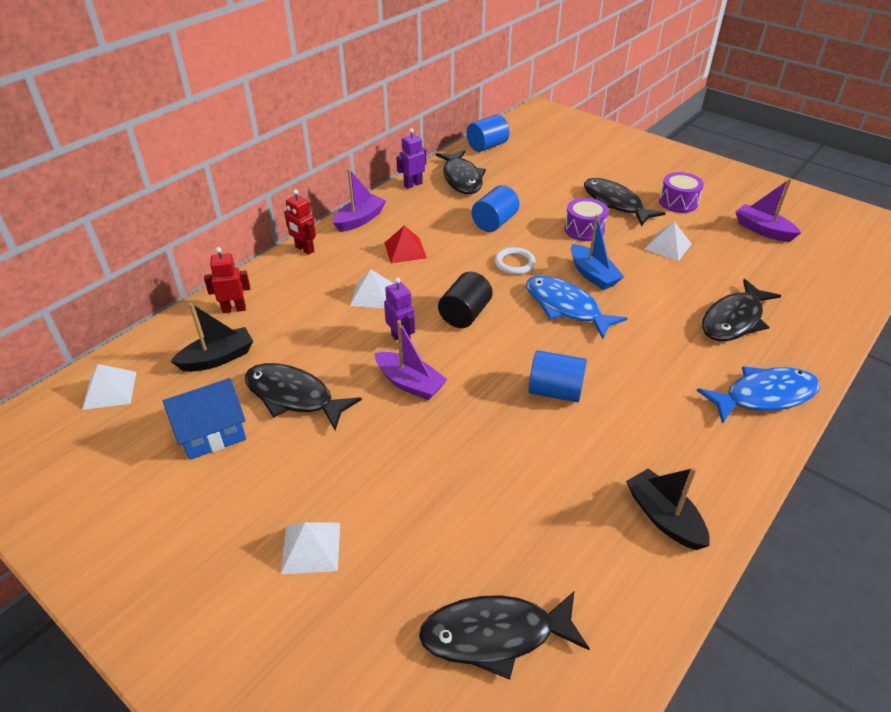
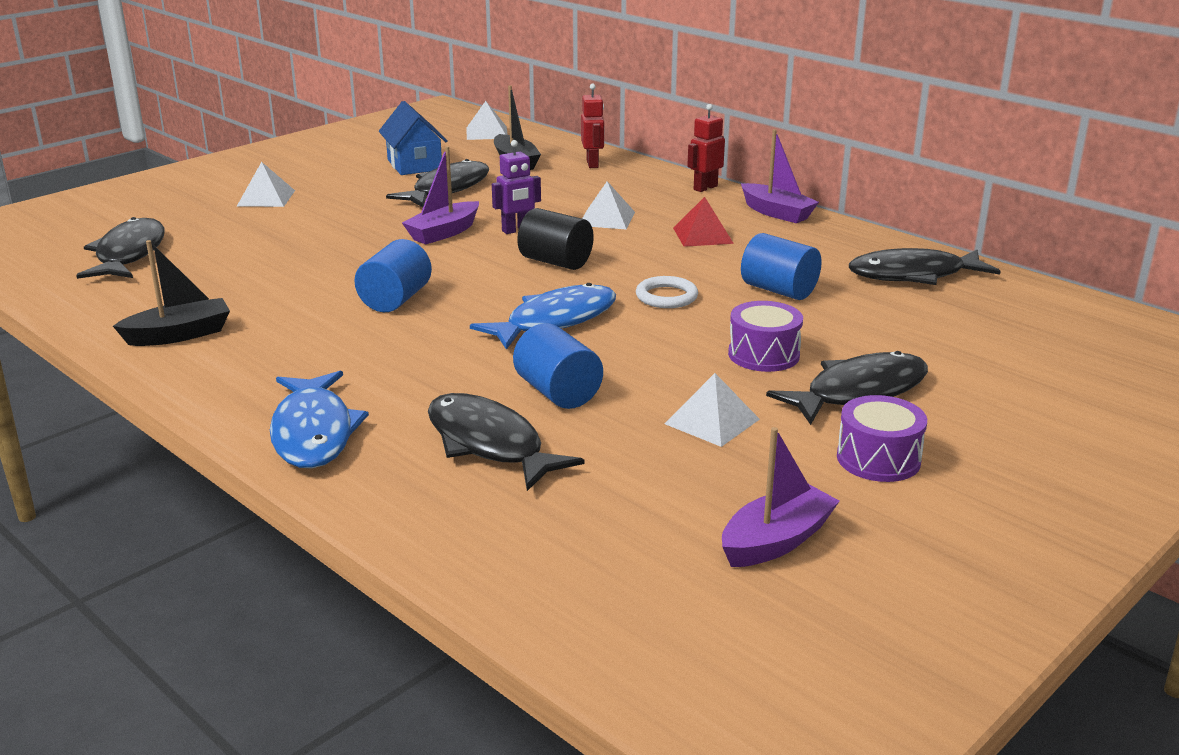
camera: 95 degrees right, 15 degrees down
purple robot [396,128,426,189] -> none
blue cylinder [467,114,510,152] -> blue cylinder moved to [513,323,603,409]
blue boat [571,214,624,290] -> none

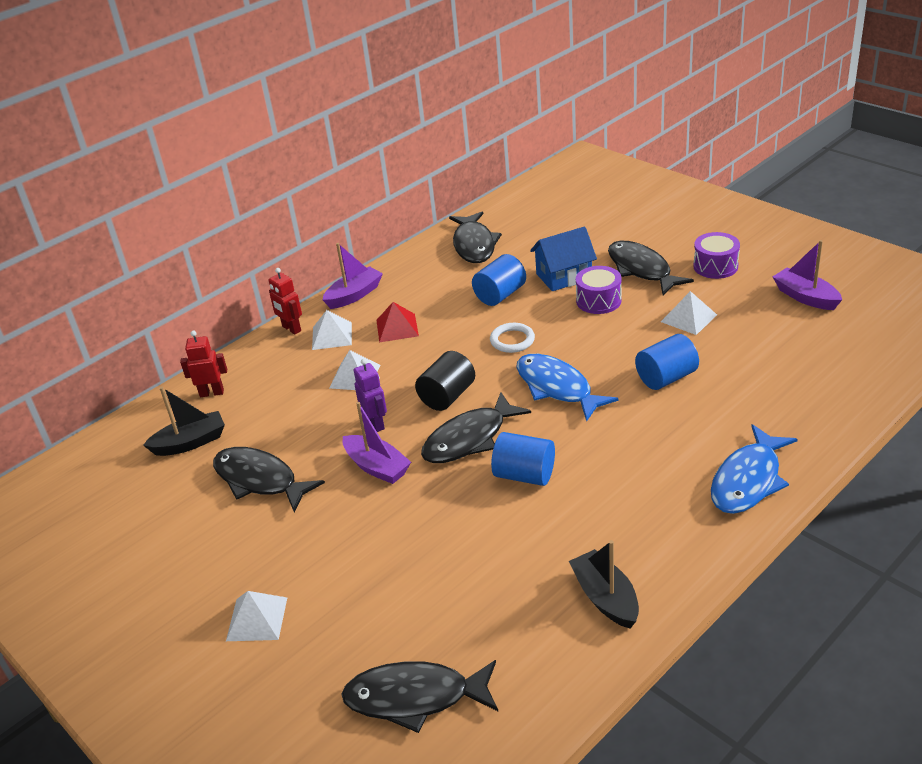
camera: 85 degrees left, 10 degrees up
blue fish [270,370,369,468] -> blue fish turned 135 degrees clockwise [711,424,798,514]
blue house [379,101,448,175] -> blue house moved to [530,226,597,291]
black fish [428,393,584,491] -> black fish moved to [421,392,531,463]
white pyramid [467,101,508,140] -> white pyramid moved to [312,310,352,350]

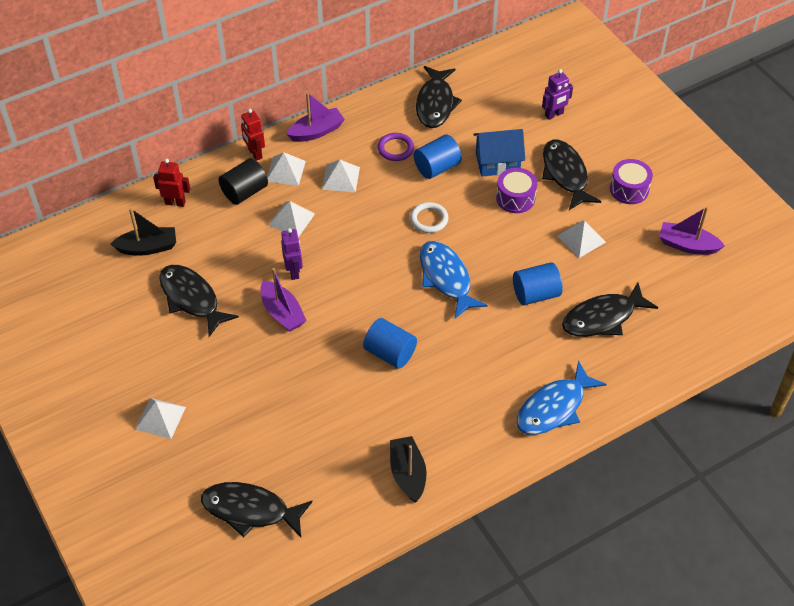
camera: 10 degrees right, 15 degrees up
red pyramid [376,302,419,342] -> white pyramid [322,160,360,192]
black cylinder [415,351,475,411] -> black cylinder moved to [219,158,268,205]
black fish [421,392,531,463] -> black fish moved to [562,282,658,337]
purple boat [773,240,842,310] -> purple boat turned 45 degrees counterclockwise [659,207,725,255]
none -> purple ring [377,133,414,161]
none -> purple robot [542,69,573,120]

